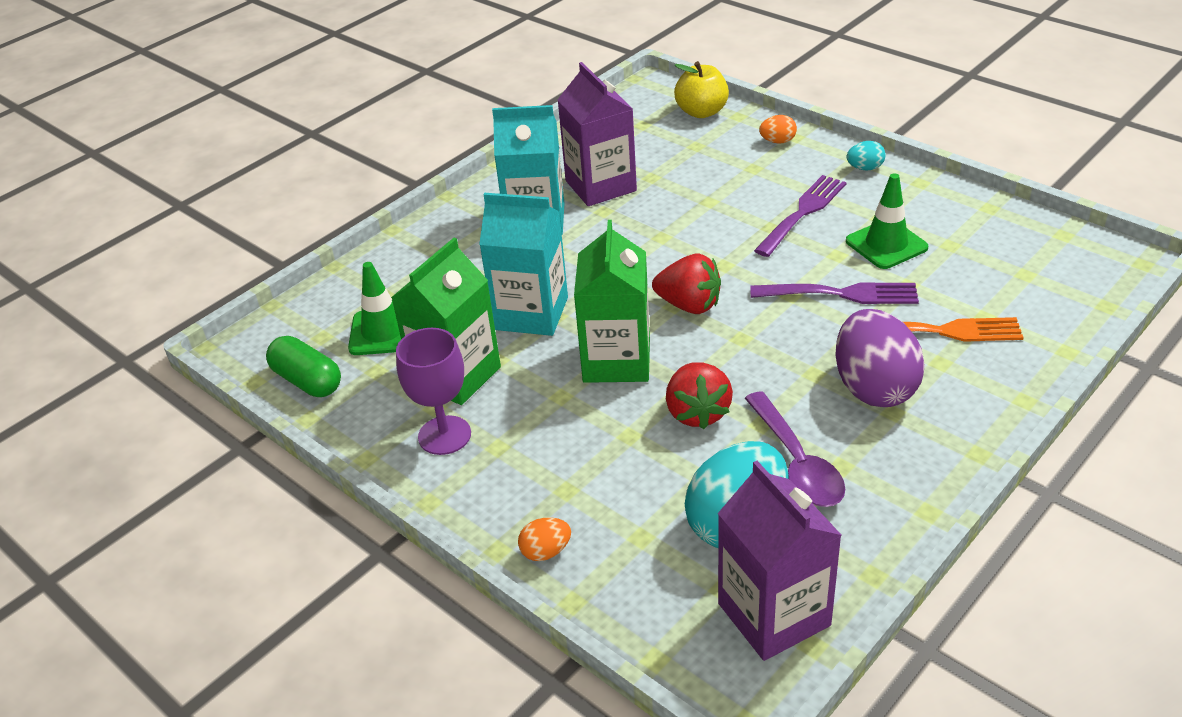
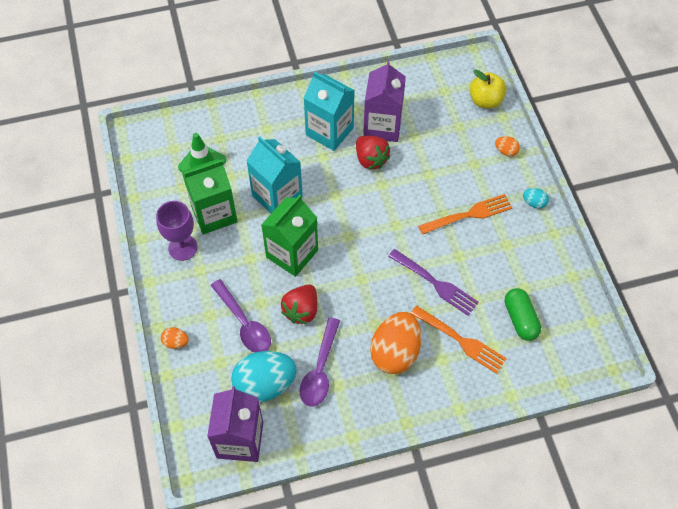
camera: 30 degrees right, 20 degrees up
green capsule [266,336,341,397] -> green capsule moved to [505,288,541,341]
red strawberry [652,253,721,314] -> red strawberry moved to [356,136,391,169]
purple fork [754,175,847,257] -> orange fork [418,194,512,235]
purple egg [835,309,925,407] -> orange egg [370,312,421,374]
green traffic cone [846,173,928,269] -> none
none -> purple spoon [211,279,271,353]

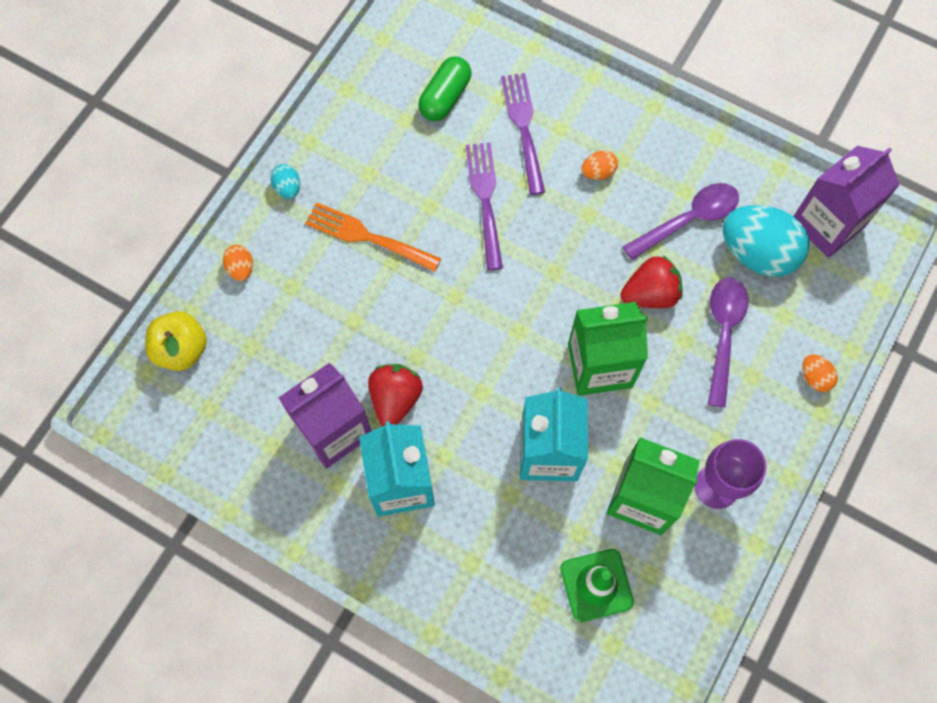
camera: 135 degrees left, 10 degrees up
orange egg [370,312,421,374] -> orange egg [581,151,618,180], size x0.45
orange fork [411,306,507,374] -> purple fork [501,73,545,195]

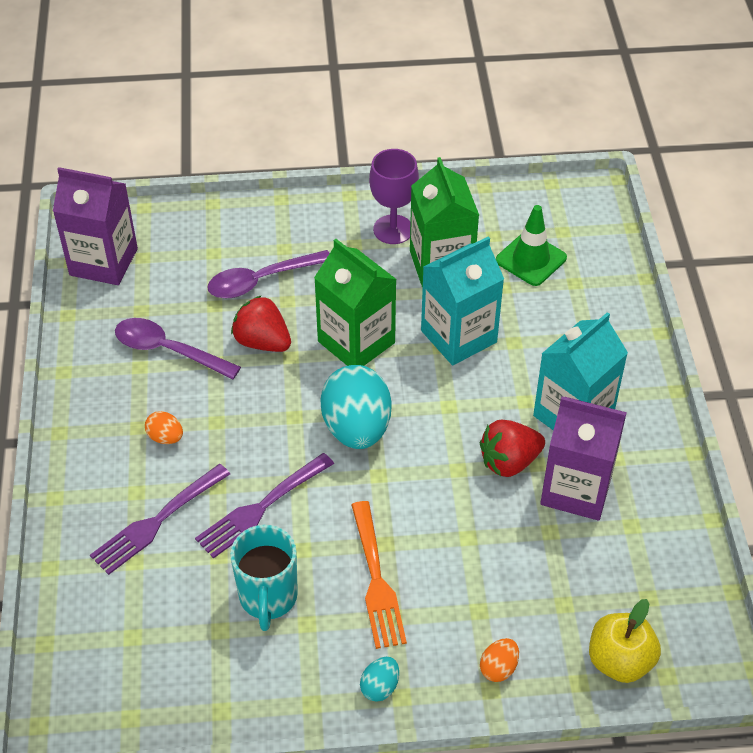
camera: 125 degrees left, 20 degrees down
green capsule [418,56,471,121] -> none
turquoise egg [723,205,809,277] -> turquoise egg moved to [320,365,391,449]
orange egg [802,354,838,392] -> none
none -> turquoise mug [230,525,298,631]

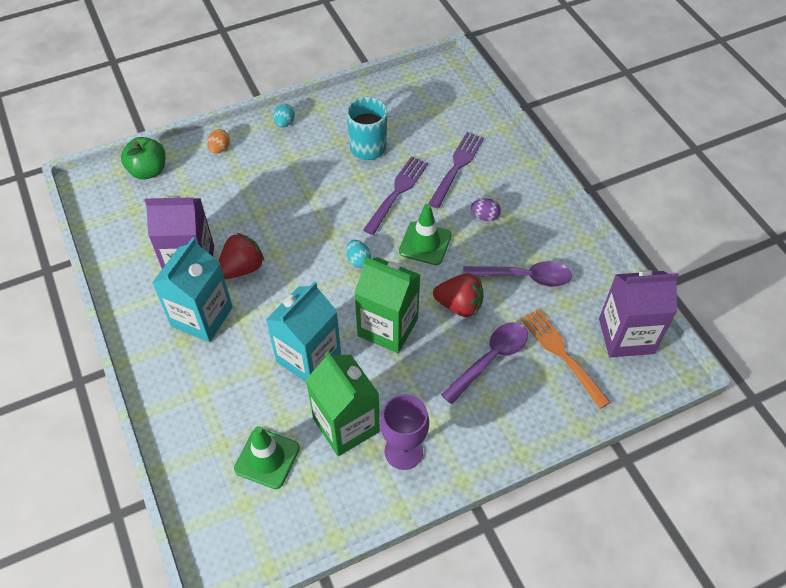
camera: 160 degrees right, 5 degrees up
orange egg [145,411,183,444] -> purple egg [471,198,501,221]
turquoise egg [320,365,391,449] -> turquoise egg [346,240,371,268], size x0.45
orange fork [351,501,407,649] -> orange fork moved to [521,308,611,409]
yellow apple [589,599,661,683] -> green apple [121,137,166,180]
none -> green traffic cone [399,204,452,265]

